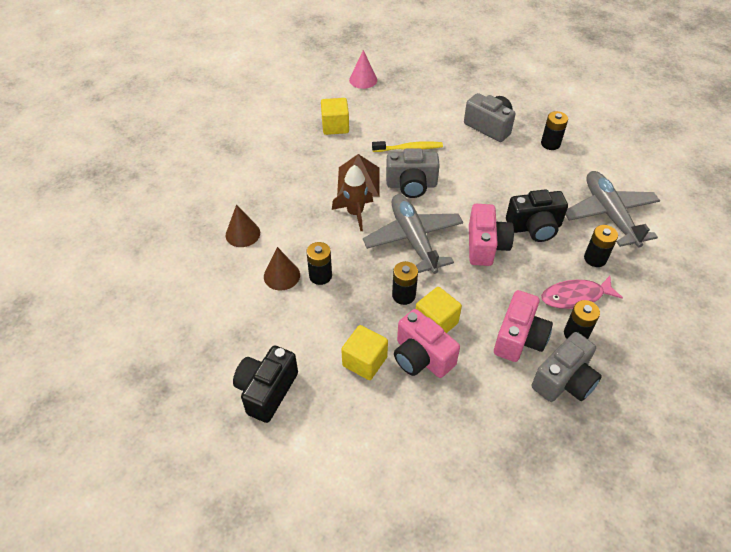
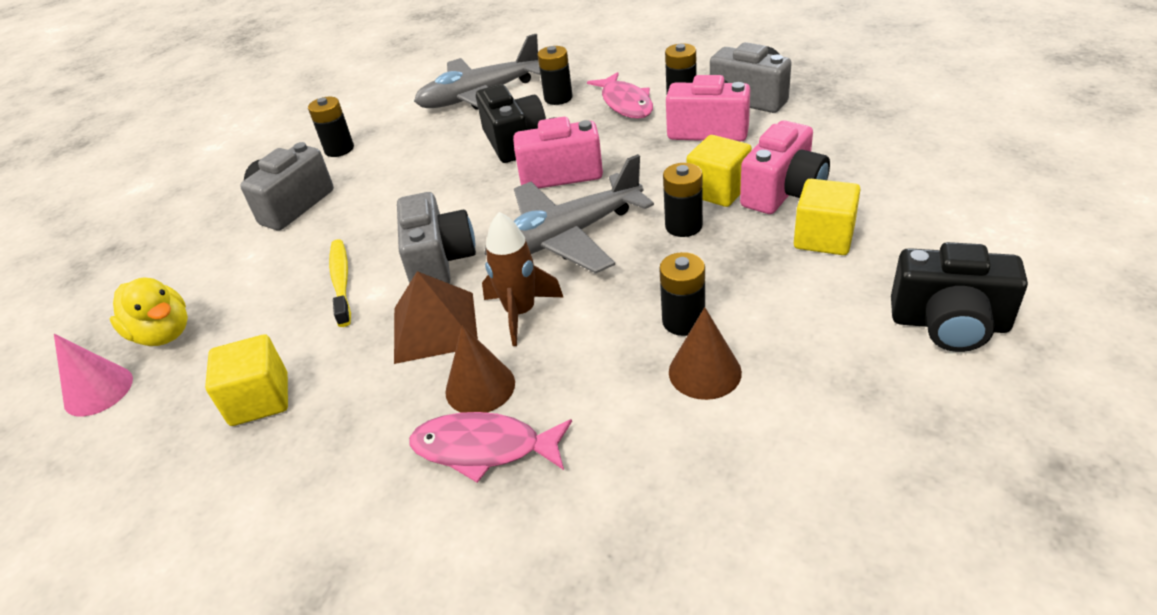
camera: 95 degrees left, 10 degrees down
brown cone [226,204,260,247] -> brown cone moved to [445,325,515,413]
none -> yellow duck [110,277,188,346]
none -> pink fish [409,412,572,483]

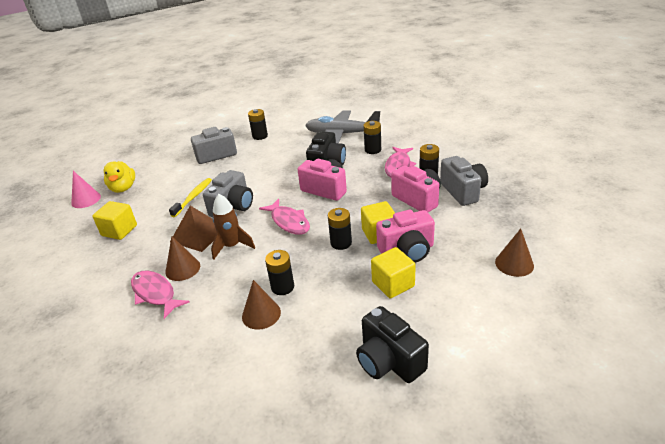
camera: 35 degrees right, 5 degrees down
grey plane [484,154,654,274] -> pink fish [259,199,310,235]
none -> brown cone [495,229,534,277]

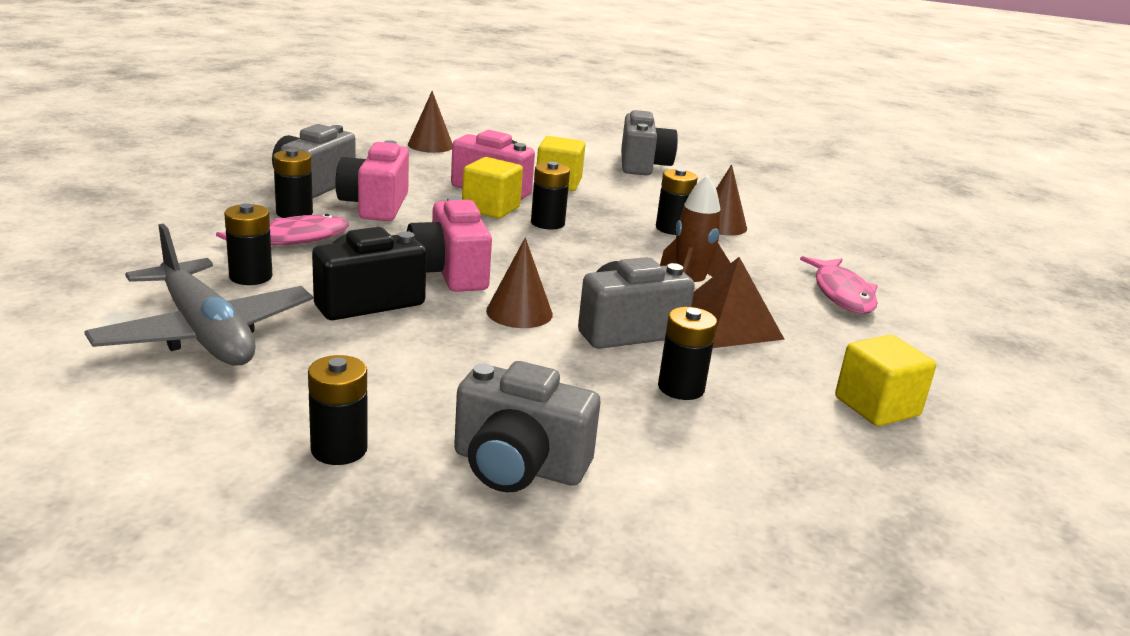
camera: 145 degrees left, 10 degrees down
pink cone [71,171,101,208] -> none
yellow duck [104,161,135,193] -> none
brown cone [165,236,200,281] -> brown cone moved to [486,238,553,328]
yellow toothbrush [169,178,212,217] -> black battery [658,307,717,400]
pink fish [259,199,310,235] -> none
black camera [356,306,429,383] -> grey camera [621,110,678,175]

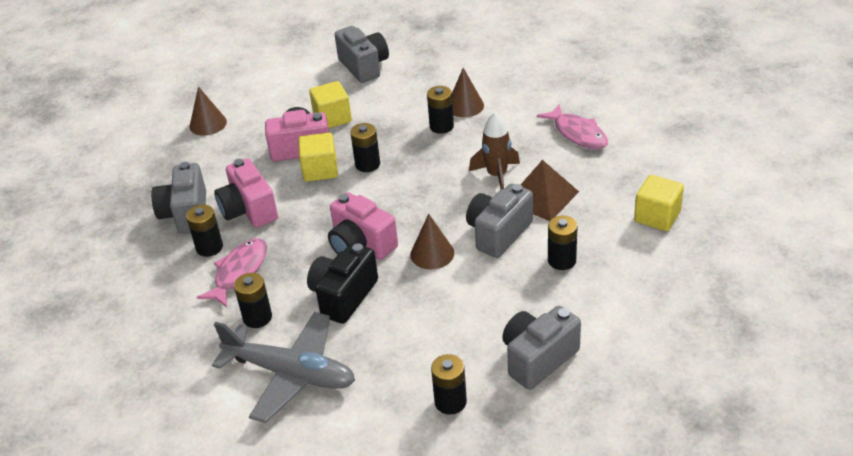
camera: 25 degrees left, 15 degrees up
grey camera [454,361,600,493] -> grey camera turned 150 degrees clockwise [502,306,581,390]

